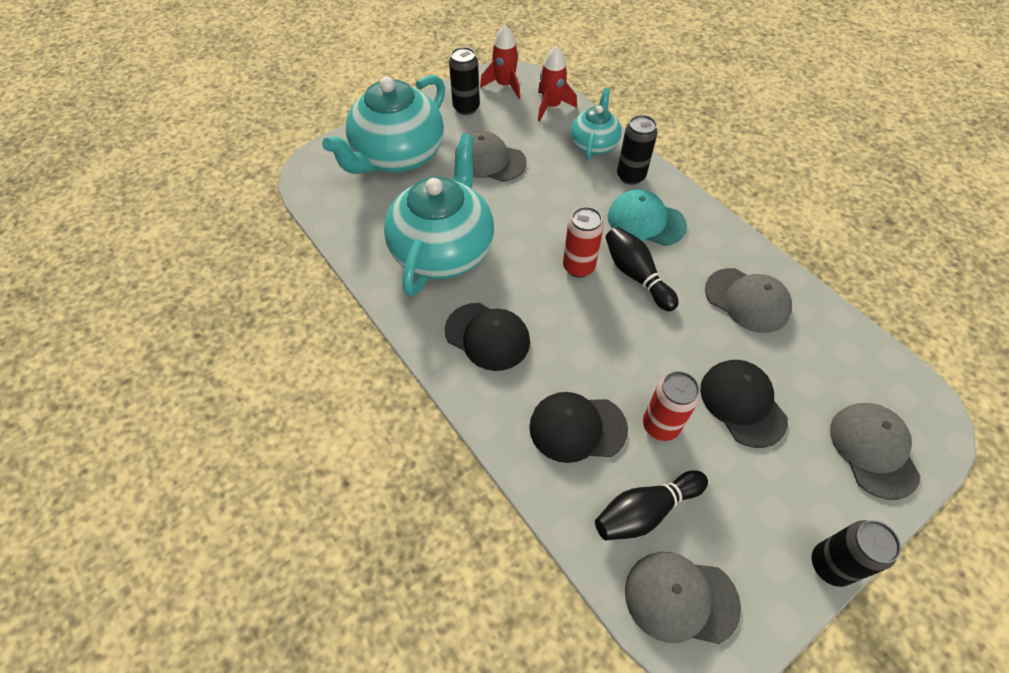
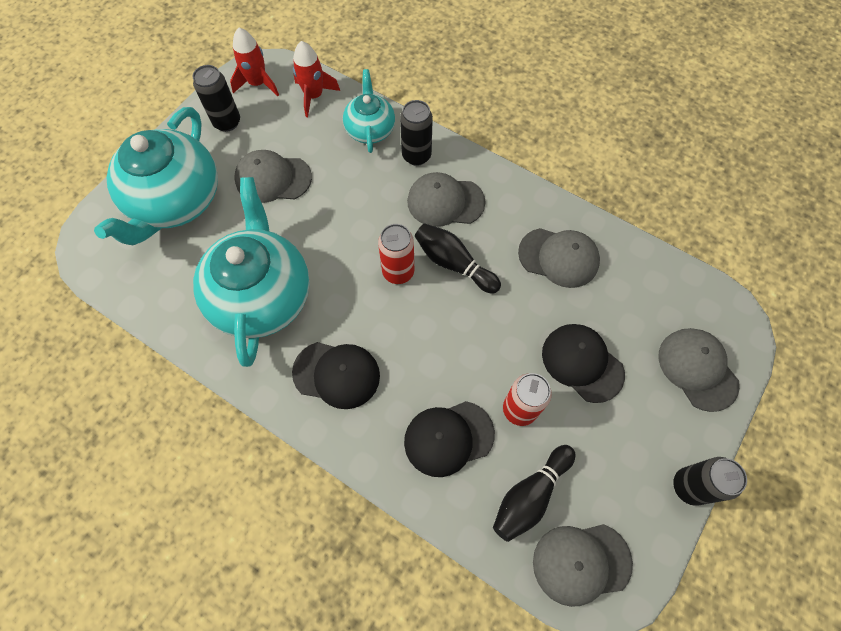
camera: 20 degrees left, 10 degrees up
turquoise cap [608,189,687,246] -> grey cap [407,172,486,227]

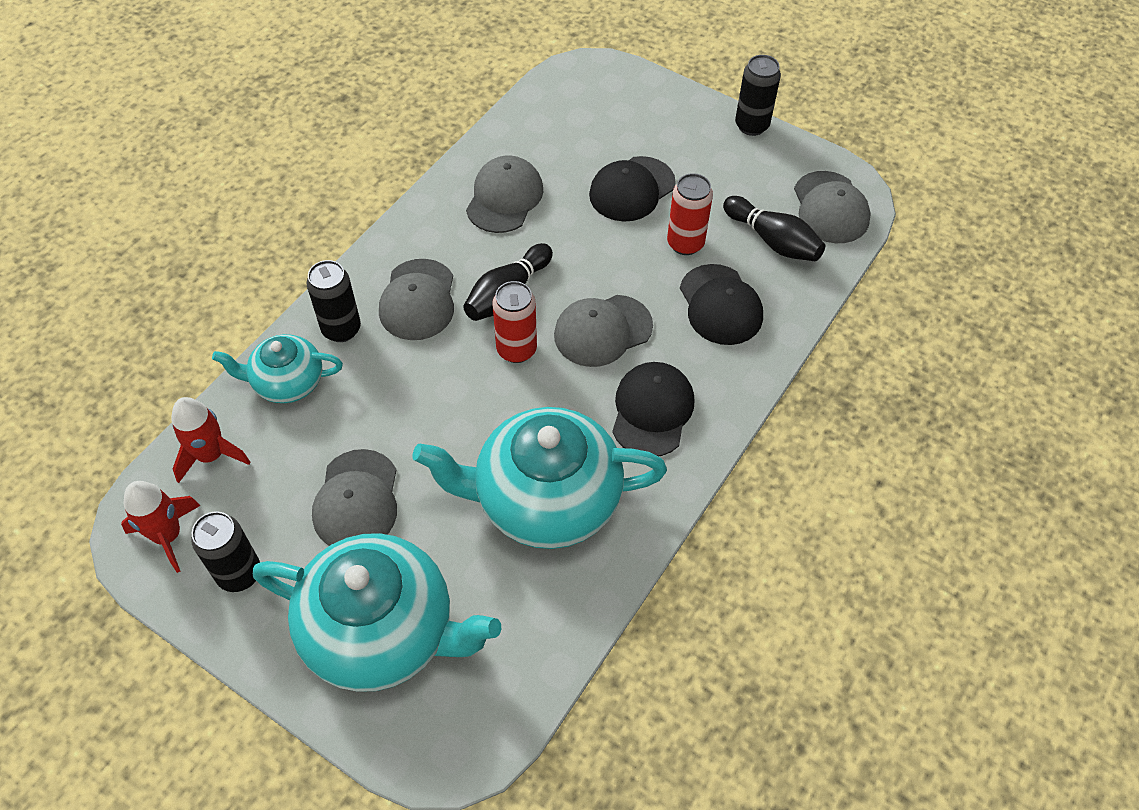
camera: 90 degrees left, 10 degrees down
grey cap [658,328,740,412] -> grey cap moved to [554,295,653,367]

